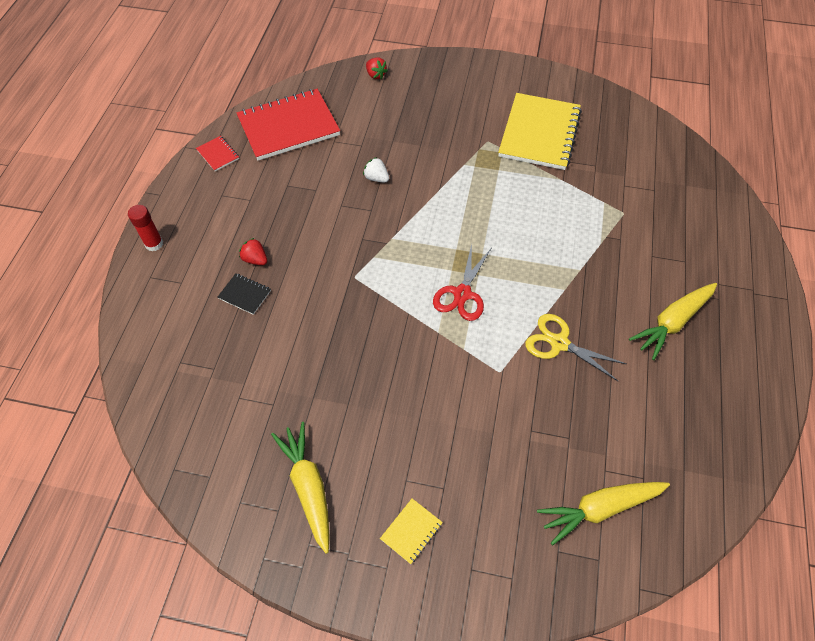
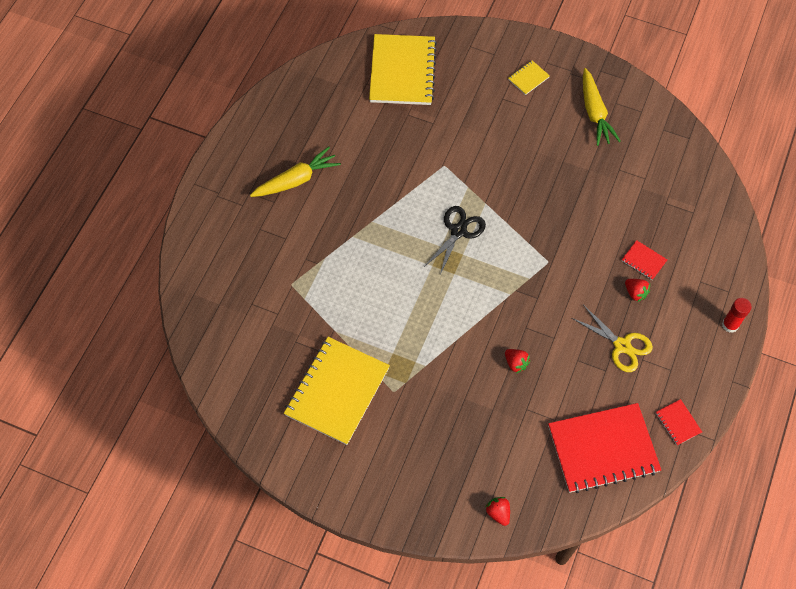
camera: 170 degrees left, 5 degrees up
black notebook [218,273,271,315] -> red notebook [622,240,667,280]
white strawberry [363,157,389,182] -> red strawberry [505,349,530,374]
red scissors [433,244,491,321] -> black scissors [424,206,486,275]
yellow scissors [525,314,626,382] -> yellow scissors moved to [572,305,653,372]
yellow carrot [537,482,670,545] -> yellow notebook [369,34,437,105]

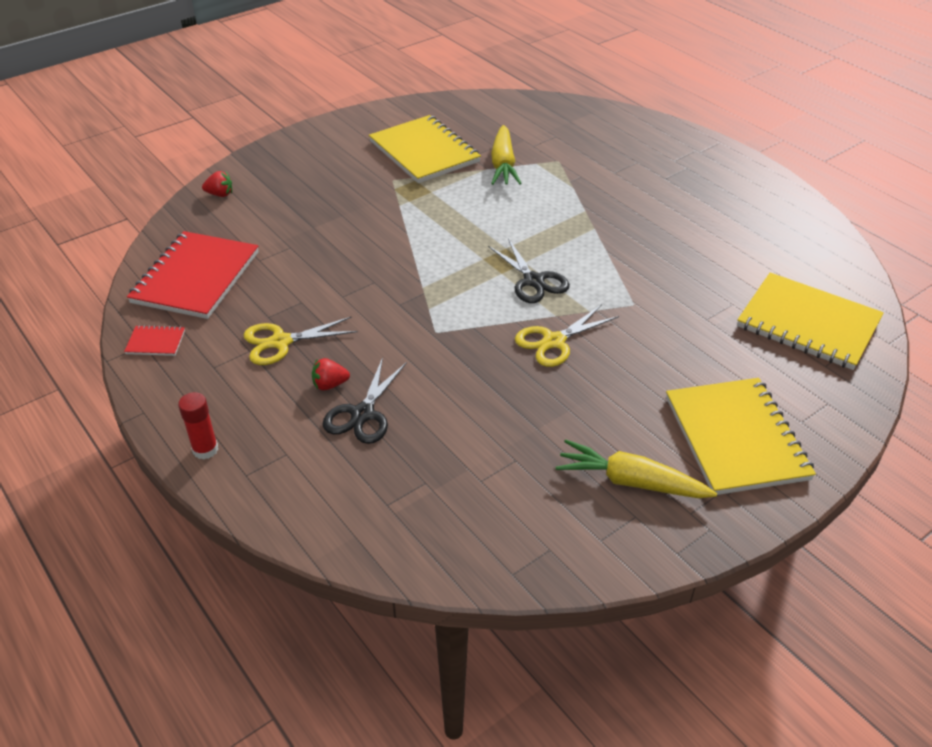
camera: 120 degrees right, 20 degrees down
yellow carrot [250,147,341,197] -> yellow carrot moved to [491,125,522,185]
red strawberry [505,349,530,374] -> none
yellow notebook [508,60,550,95] -> yellow notebook [666,378,816,495], size x2.39
red notebook [622,240,667,280] -> black scissors [322,357,407,444]
none -> yellow scissors [515,305,619,367]

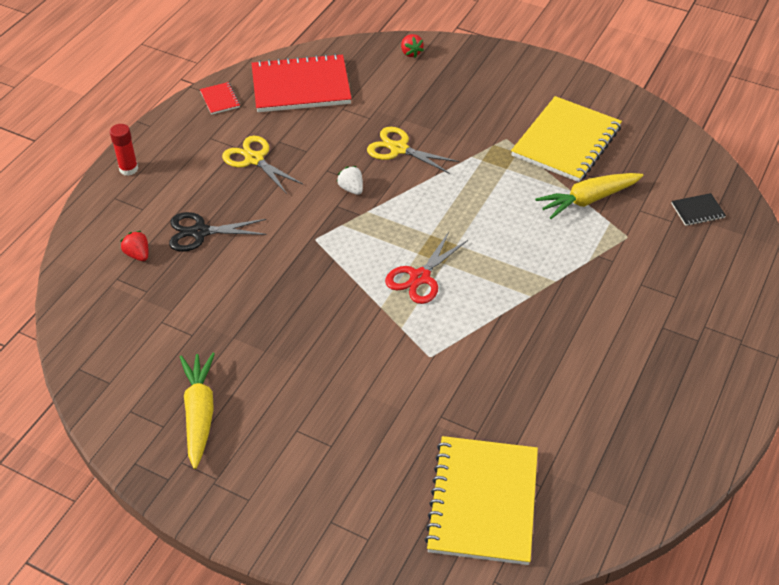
camera: 65 degrees right, 5 degrees up
red strawberry [312,358,350,390] -> red strawberry moved to [121,231,148,261]
black scissors [488,239,570,303] -> red scissors [385,232,468,304]
yellow scissors [515,305,619,367] -> yellow scissors moved to [367,127,459,174]
yellow notebook [666,378,816,495] -> none
none -> white strawberry [337,166,363,195]
none -> black notebook [671,193,726,226]

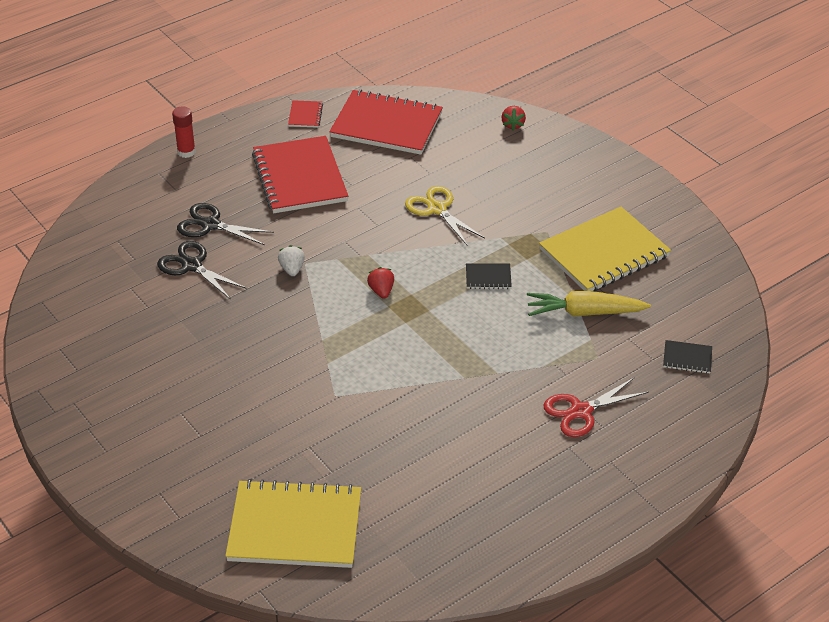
camera: 25 degrees right, 5 degrees down
red strawberry [121,231,148,261] -> red strawberry moved to [367,267,394,299]
yellow carrot [180,353,215,469] -> none
yellow scissors [222,136,303,194] -> red notebook [252,136,348,213]
white strawberry [337,166,363,195] -> white strawberry moved to [278,245,305,276]
red scissors [385,232,468,304] -> red scissors moved to [544,377,649,437]
yellow notebook [424,436,538,565] -> yellow notebook turned 60 degrees clockwise [225,479,361,568]
none -> black scissors [157,241,247,300]
none -> black notebook [466,263,512,289]

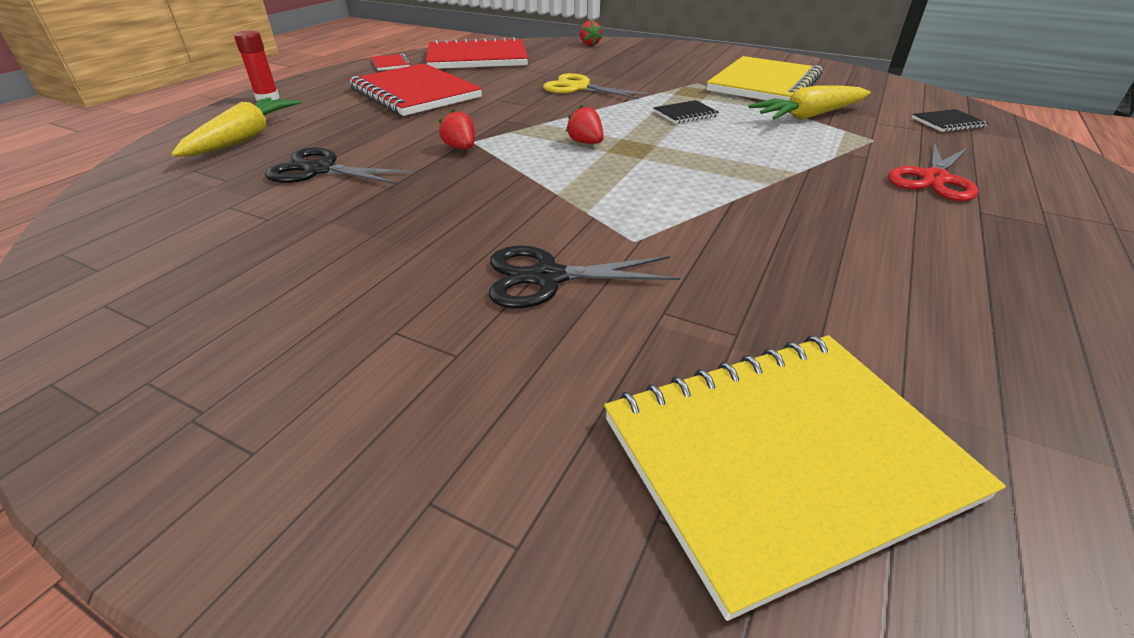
camera: 25 degrees left, 5 degrees down
black scissors [177,203,274,245] -> black scissors moved to [489,246,680,308]
white strawberry [278,245,305,276] -> red strawberry [439,109,475,149]
none -> yellow carrot [171,97,301,157]

